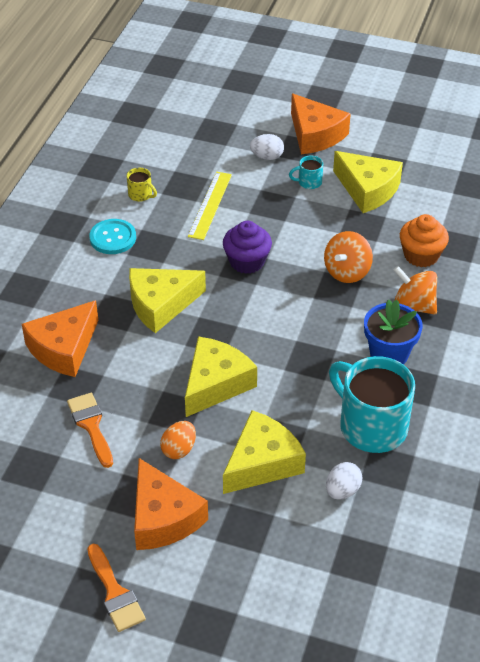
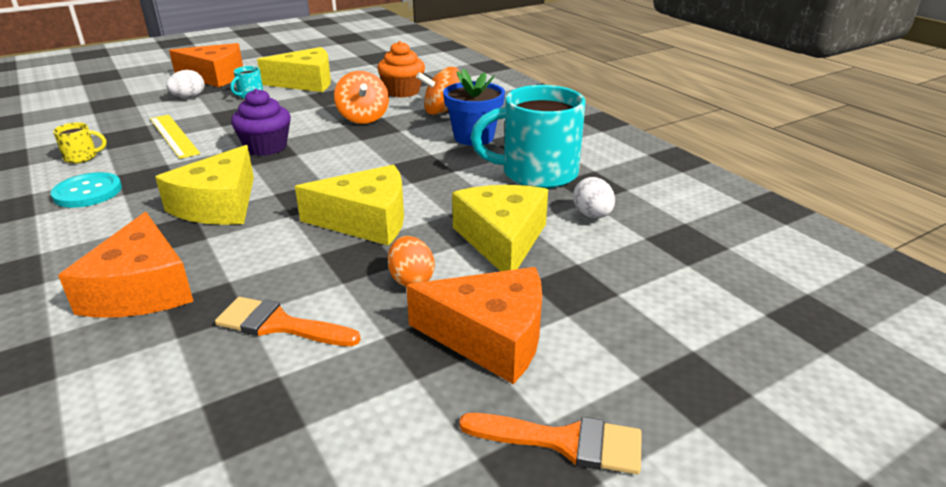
camera: 50 degrees left, 15 degrees down
yellow cheese [185,336,257,417] -> yellow cheese turned 105 degrees clockwise [295,165,404,246]

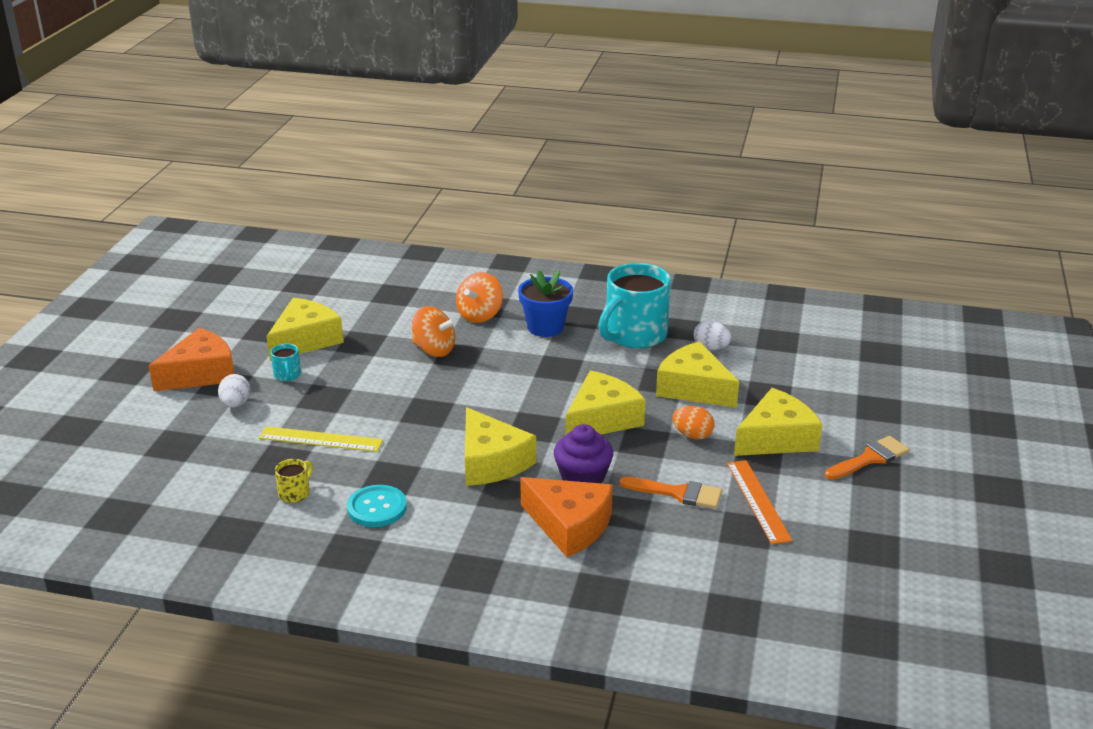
camera: 45 degrees left, 0 degrees up
orange brush [215,297,361,346] -> orange brush turned 135 degrees counterclockwise [619,477,722,509]
purple cupcake [231,89,291,156] -> purple cupcake moved to [554,424,613,484]
orange cupcake [377,41,425,97] -> none
orange cheese [406,267,542,384] -> yellow cheese [734,388,822,456]
none -> orange ruler [727,460,792,544]

